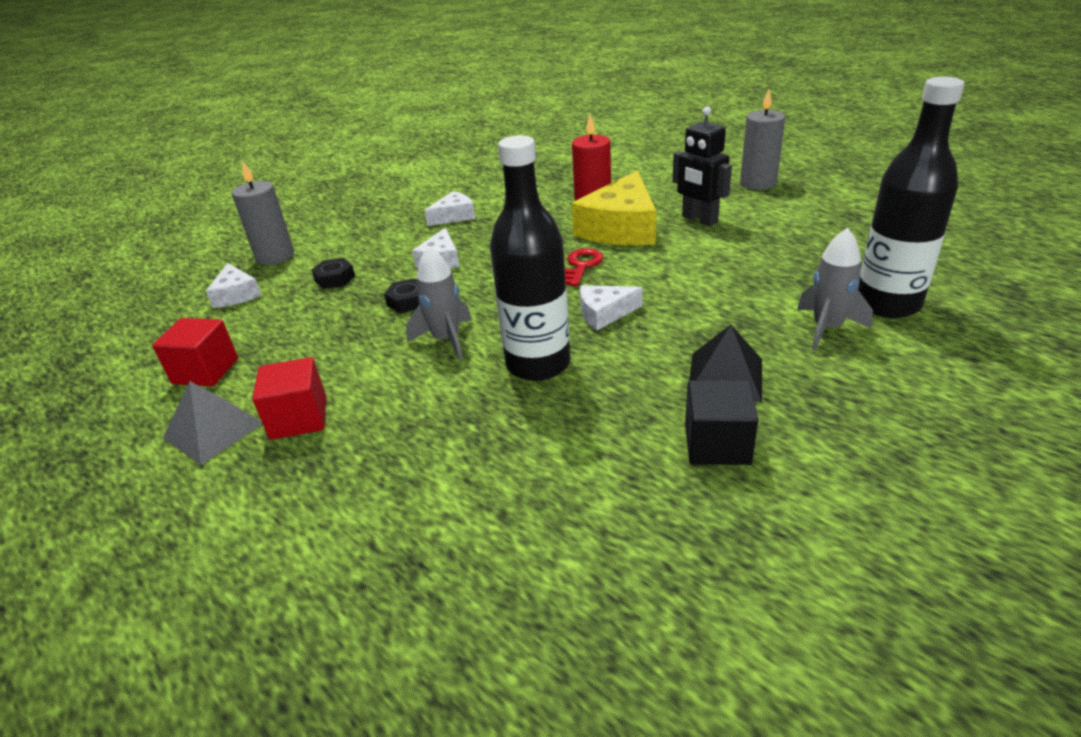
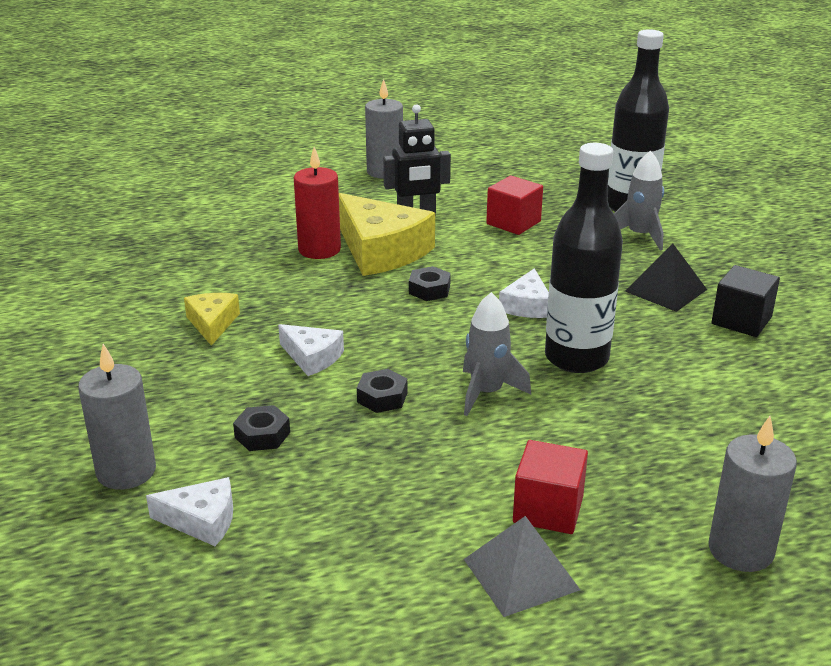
camera: 65 degrees left, 5 degrees down
red cube [152,318,238,386] -> red cube moved to [486,176,543,235]
white cheese [424,191,475,226] -> yellow cheese [184,293,240,346]
red key [565,248,603,286] -> black nut [409,266,451,301]
none -> grey candle [708,416,797,572]

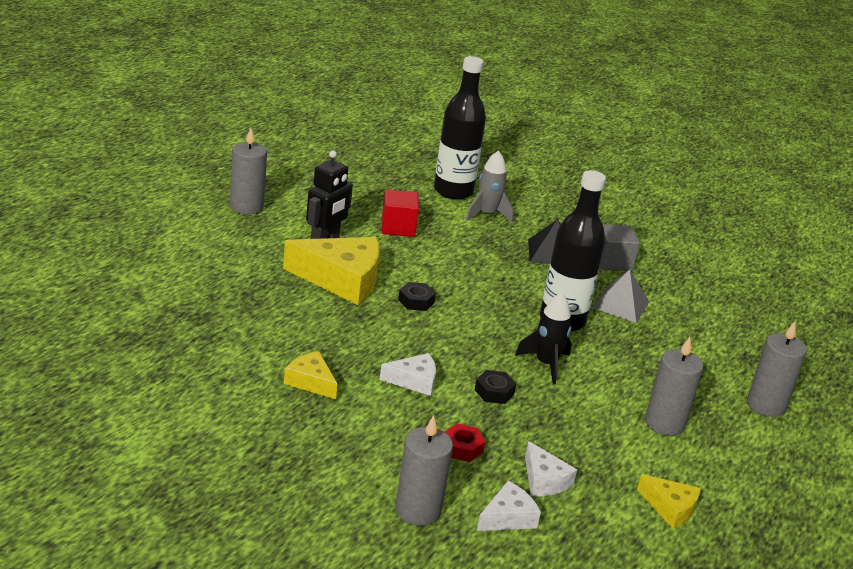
camera: 45 degrees left, 0 degrees up
black nut [233,405,290,451] -> red nut [444,424,485,462]
red candle [294,147,341,259] -> none
grey rocket [463,292,531,416] -> black rocket [515,293,571,384]
grey pyramid [464,516,580,617] -> grey pyramid moved to [592,270,649,323]
white cheese [499,268,549,318] -> white cheese moved to [525,441,577,496]
red cube [513,440,588,534] -> grey candle [645,337,704,436]
black cube [712,265,780,337] -> grey cube [600,225,640,271]
none -> yellow cheese [637,474,701,529]

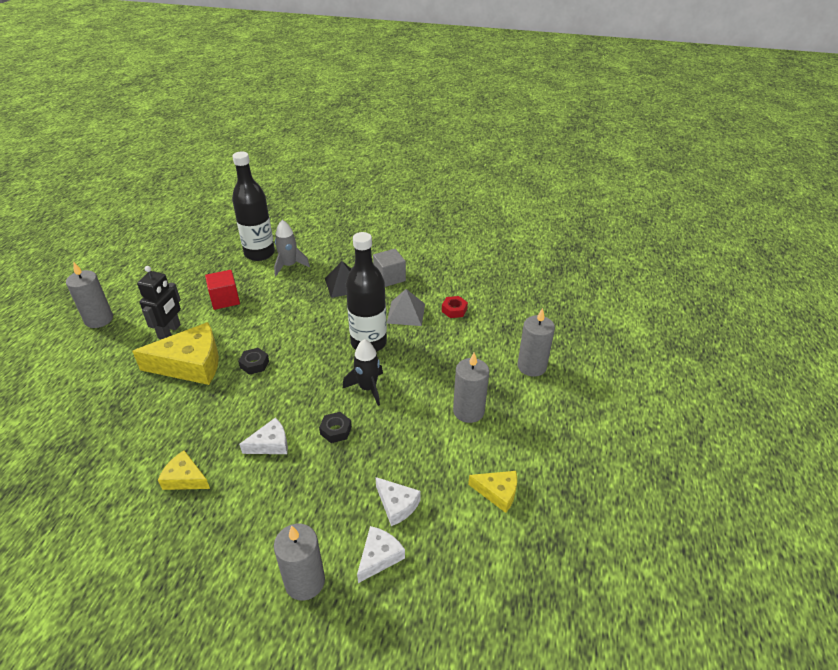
camera: 15 degrees left, 10 degrees up
red nut [444,424,485,462] -> red nut moved to [442,296,468,318]

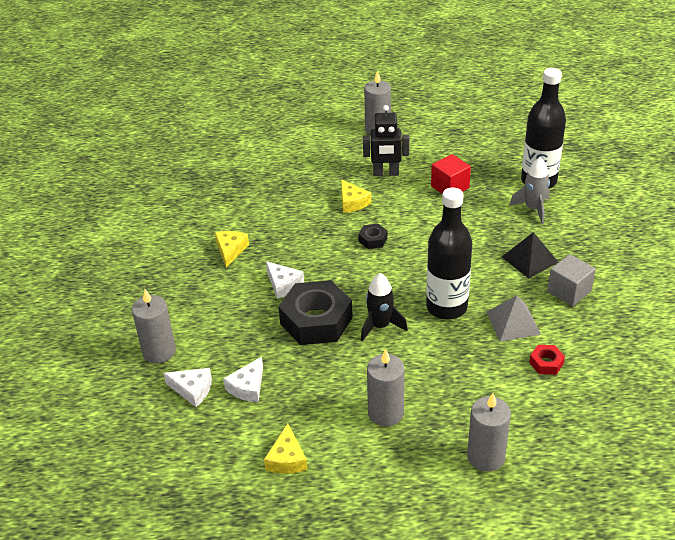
camera: 75 degrees right, 0 degrees up
yellow cheese [132,322,219,385] -> yellow cheese [341,179,371,213], size x0.52
black nut [319,412,352,443] -> black nut [278,280,353,345], size x2.26

